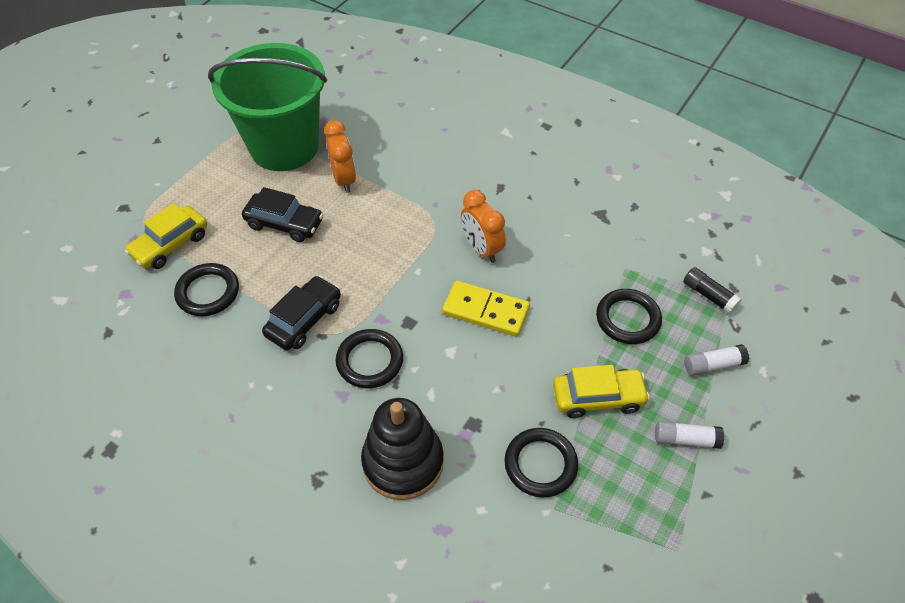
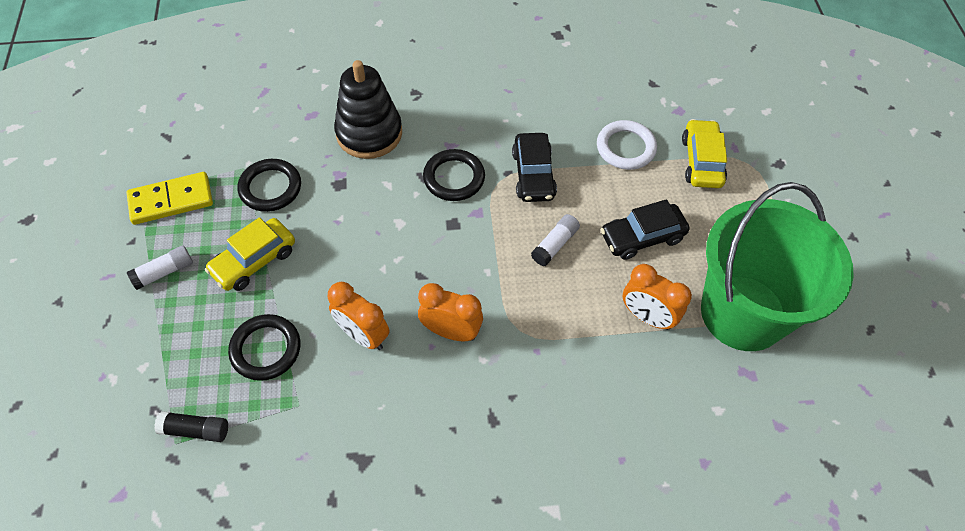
camera: 140 degrees right, 5 degrees up
black ring [174,263,239,316] -> white ring [597,120,657,170]
yellow domino [442,281,530,337] -> yellow domino moved to [126,172,213,225]
white glue stick [684,344,749,376] -> white glue stick moved to [531,214,580,266]
none -> orange clock [328,282,390,350]

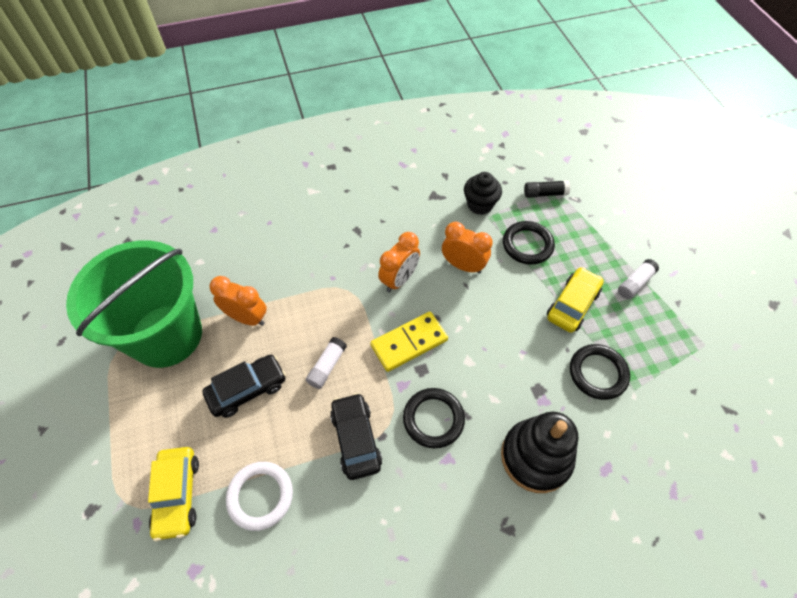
camera: 170 degrees right, 0 degrees up
yellow domino [126,172,213,225] -> yellow domino moved to [370,312,448,372]
orange clock [418,283,483,341] -> orange clock turned 60 degrees counterclockwise [378,232,420,292]
none -> black cupcake [464,172,502,215]

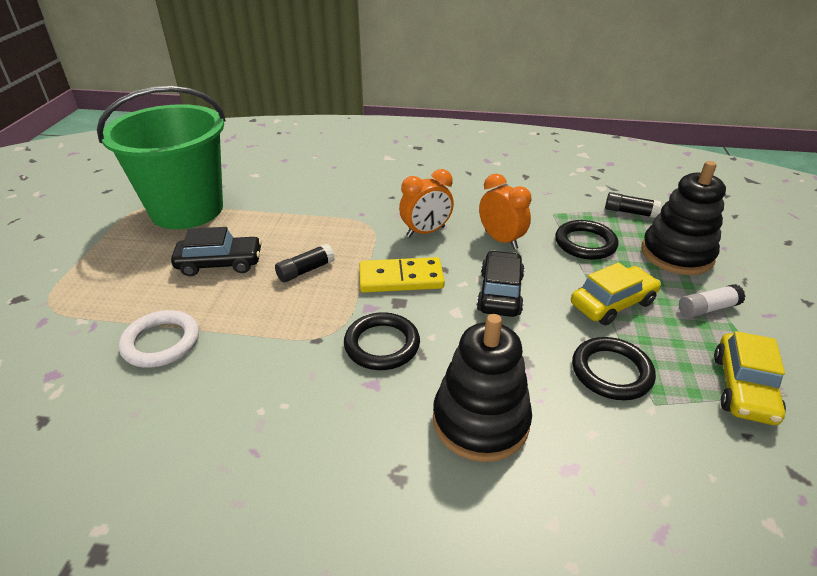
camera: 25 degrees right, 20 degrees down
yellow car [148,447,199,541] -> yellow car moved to [714,331,786,425]
orange clock [209,276,267,326] -> none
white glue stick [306,337,347,389] -> black glue stick [275,244,335,282]
black car [330,393,382,480] -> black car moved to [477,250,525,317]
black cupcake [464,172,502,215] -> none
none -> black stacking toy [641,161,726,275]

